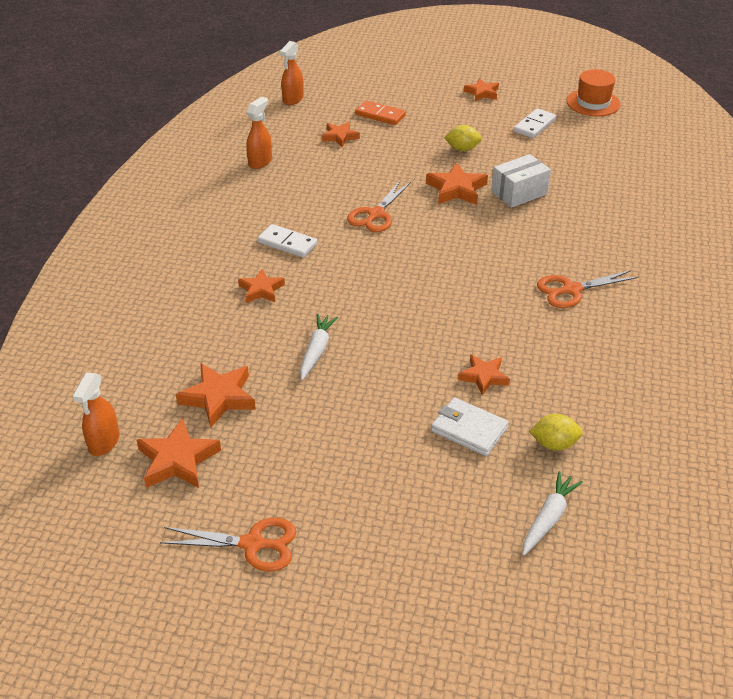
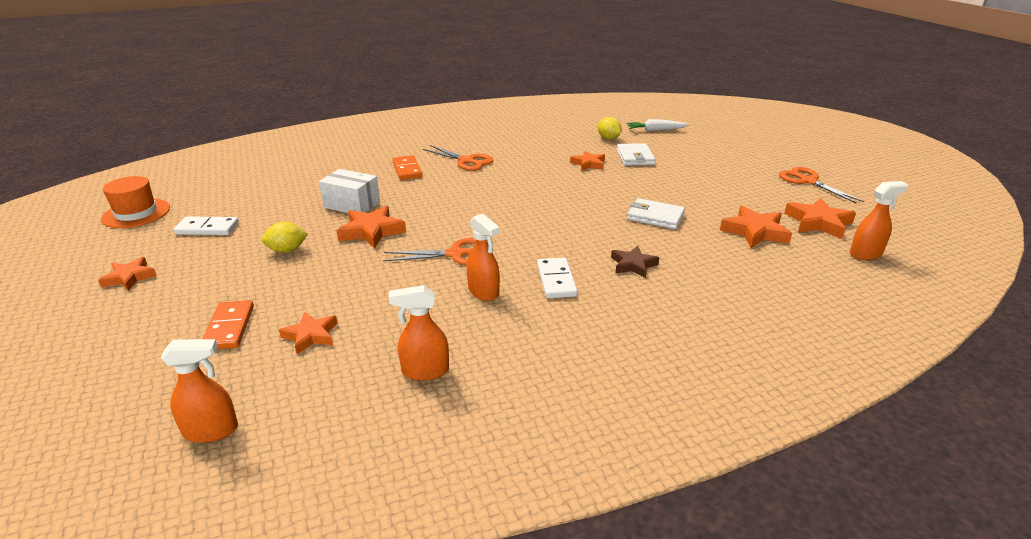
camera: 125 degrees left, 10 degrees down
orange star [238,269,285,303] -> brown star [611,246,659,278]
white carrot [300,314,338,380] -> white wallet [627,198,685,229]
yellow lemon [444,125,482,151] -> yellow lemon turned 75 degrees counterclockwise [261,222,308,253]
none -> orange domino [392,155,422,180]
none -> orange spray bottle [467,213,500,301]

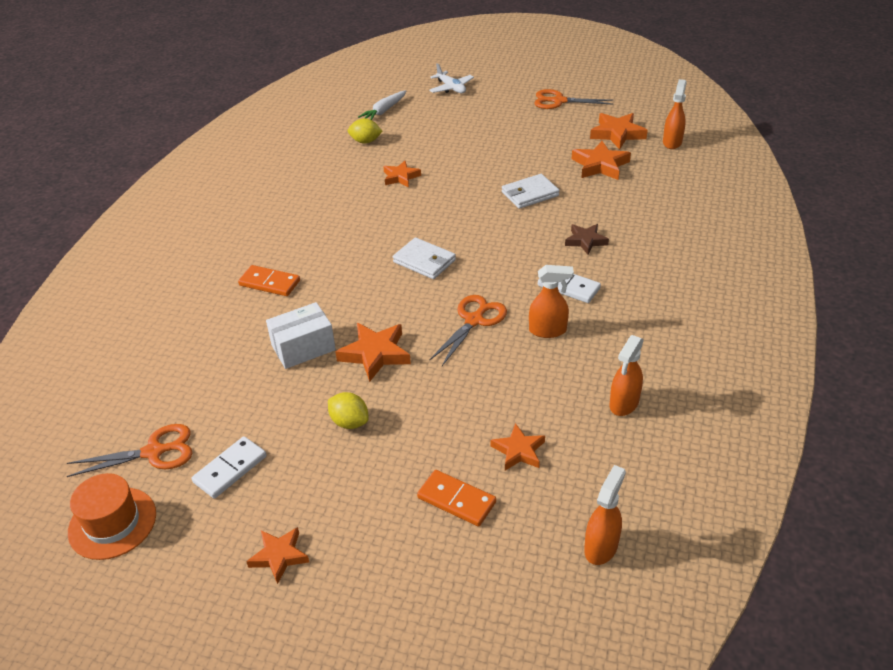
camera: 50 degrees left, 10 degrees up
yellow lemon [261,222,308,253] -> yellow lemon turned 75 degrees counterclockwise [328,392,369,429]
orange scissors [423,145,494,171] -> orange scissors moved to [67,424,192,477]
white wallet [617,143,656,166] -> white wallet moved to [393,237,456,279]
none -> white plane [429,63,474,93]

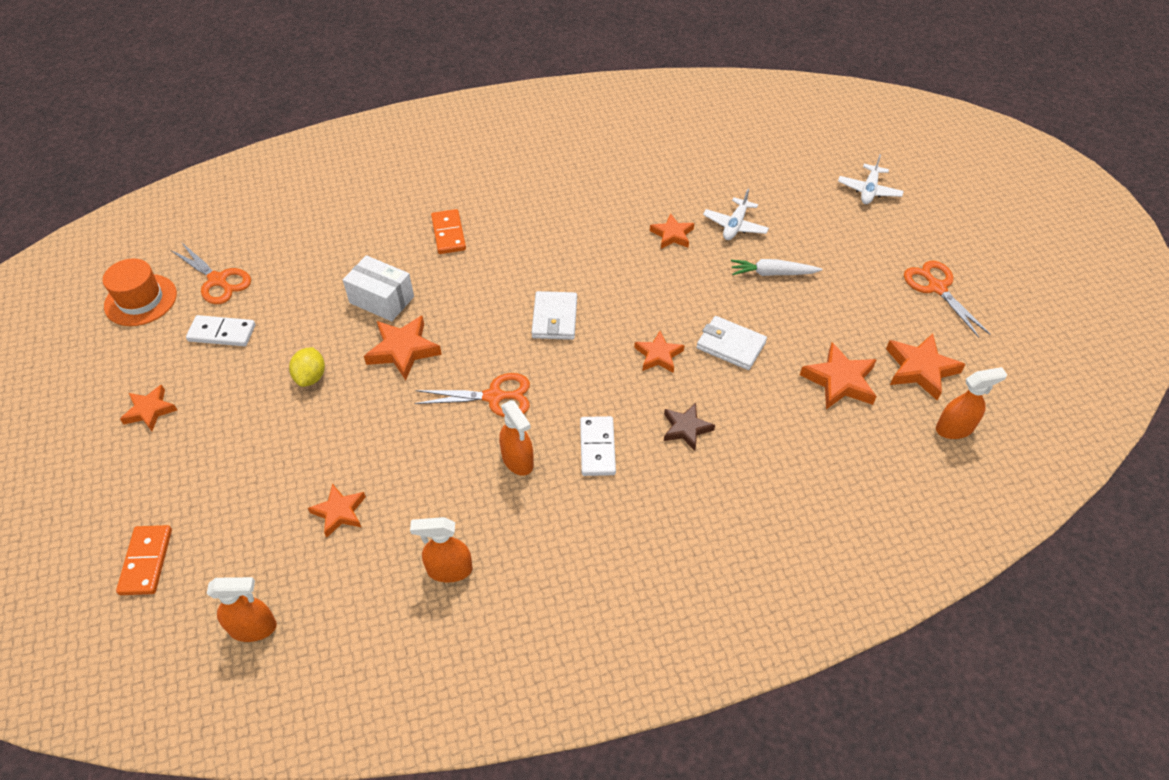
camera: 55 degrees right, 10 degrees up
yellow lemon [348,118,383,144] -> none
white carrot [358,90,406,120] -> white carrot moved to [731,259,822,276]
orange domino [417,470,496,526] -> orange domino moved to [116,525,172,595]
none -> orange star [634,331,684,373]
none -> white plane [703,189,769,240]

